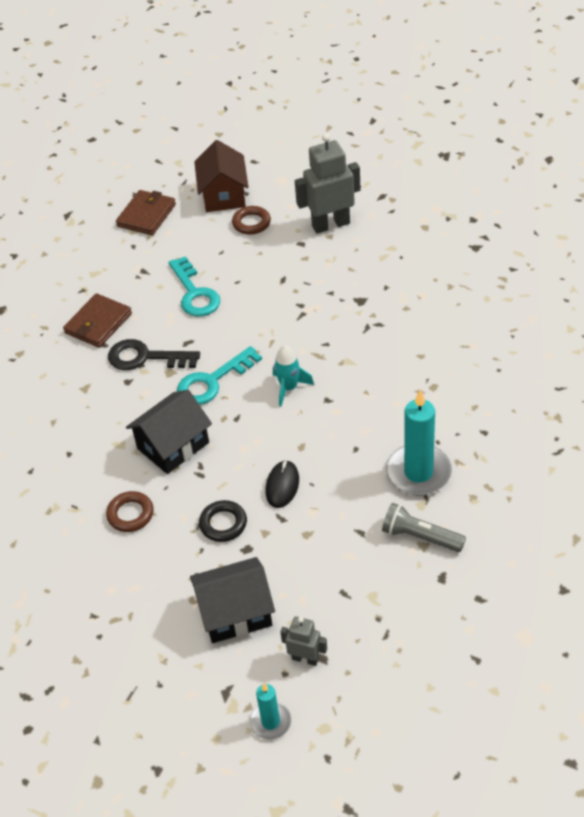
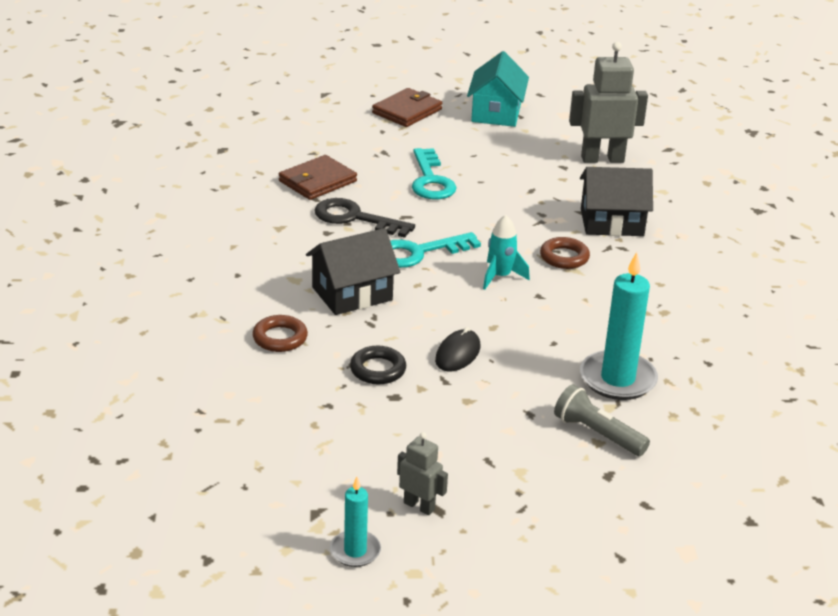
camera: 10 degrees right, 15 degrees down
black house [190,557,275,643] -> black house moved to [580,167,653,236]
brown house [194,140,248,212] -> turquoise house [467,51,529,127]
brown ring [232,206,271,235] -> brown ring moved to [540,237,590,269]

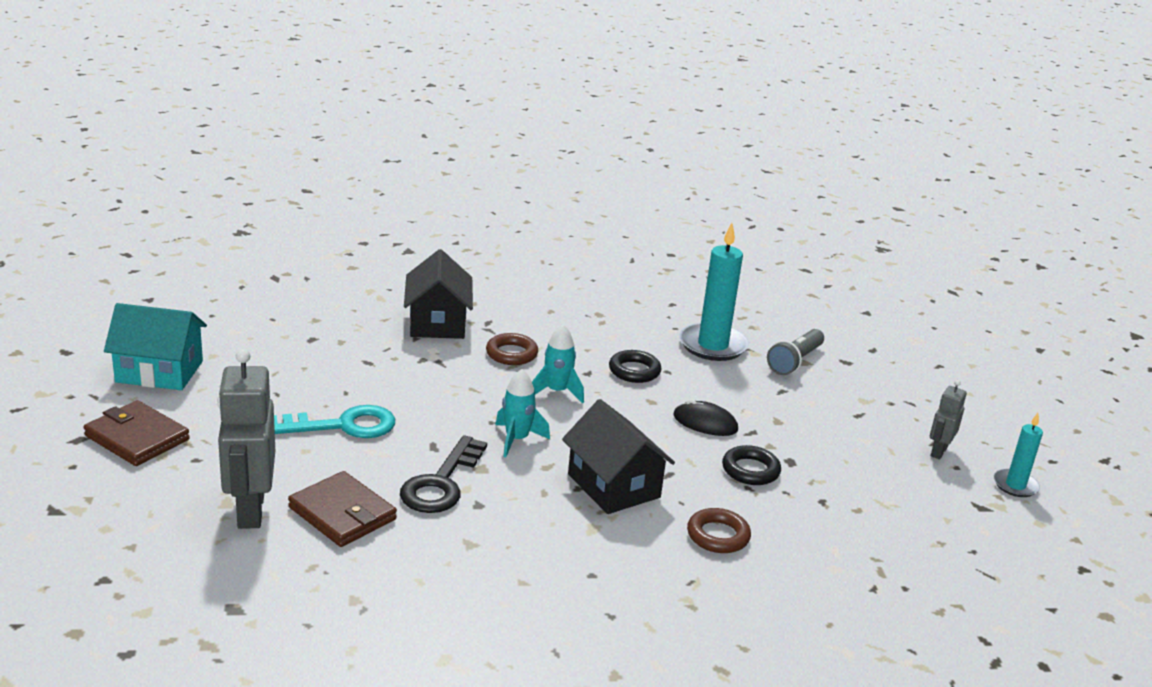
camera: 95 degrees left, 5 degrees down
turquoise key [390,232,481,268] -> turquoise rocket [496,369,550,457]
grey robot [569,42,648,163] -> grey robot moved to [217,349,275,529]
none -> black ring [609,350,661,383]

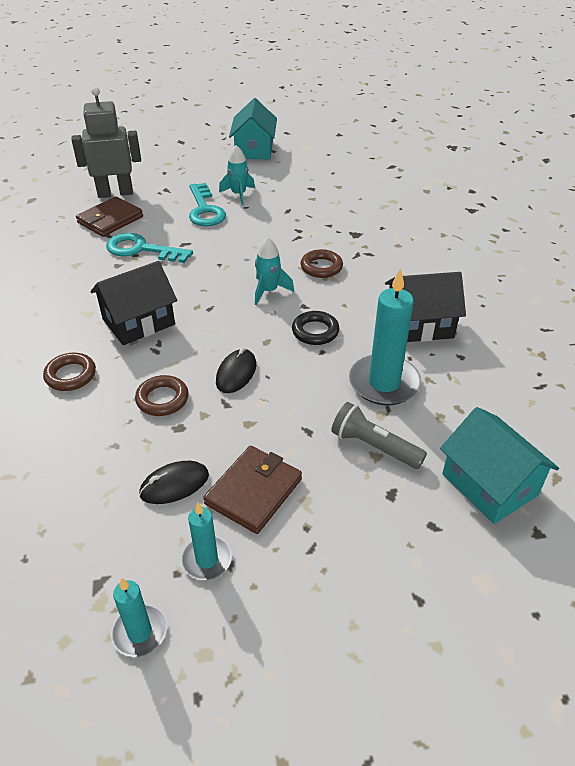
camera: 90 degrees right, 15 degrees up
brown wallet [84,400,190,466] -> brown wallet moved to [203,446,302,534]
black key [400,435,487,513] -> turquoise key [106,233,193,263]
black house [404,249,473,339] -> black house moved to [385,272,466,342]
turquoise rocket [496,369,550,457] -> turquoise rocket moved to [219,145,255,206]
black ring [722,445,781,485] -> brown ring [135,375,189,416]
grey robot [930,380,967,459] -> turquoise candle [181,503,232,580]
none -> black mouse [139,461,209,504]
none -> turquoise house [440,407,559,524]

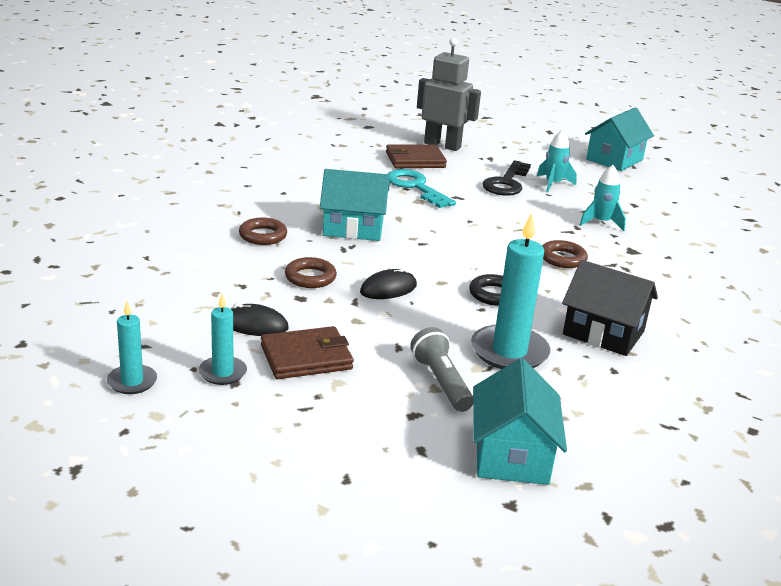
camera: 35 degrees right, 15 degrees down
black house [91,261,177,345] -> turquoise house [320,169,390,241]
turquoise key [189,183,226,226] -> black key [482,160,531,196]
turquoise rocket [255,237,294,305] -> turquoise rocket moved to [580,165,626,231]

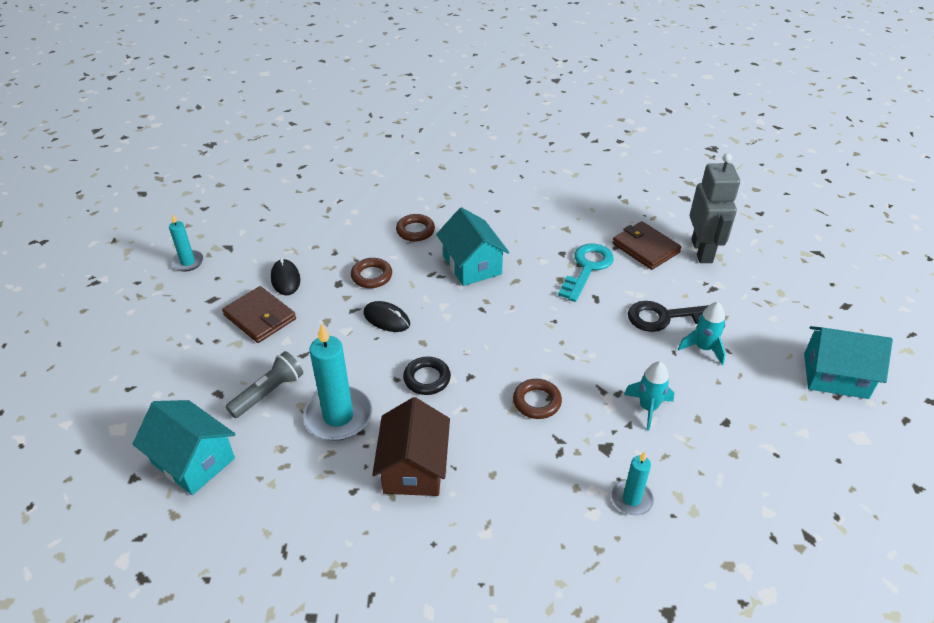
camera: 65 degrees right, 15 degrees up
turquoise candle [199,294,247,385] -> turquoise candle moved to [611,451,654,515]
turquoise house [473,358,567,485] -> turquoise house turned 60 degrees clockwise [133,400,235,495]
black house [562,260,658,356] -> brown house [372,397,450,496]

